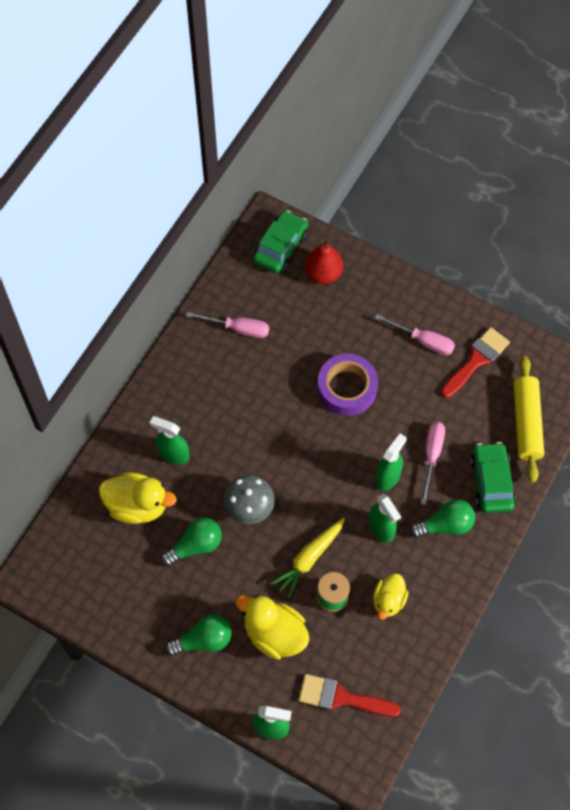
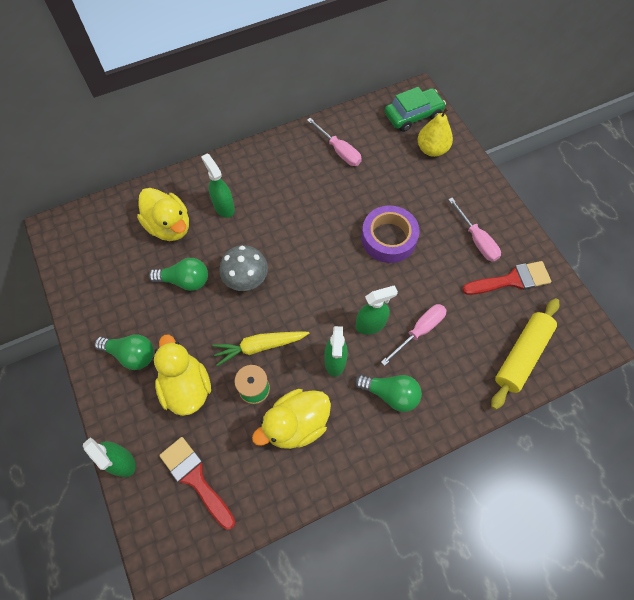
camera: 35 degrees right, 0 degrees up
red pear [305,238,343,284] -> yellow pear [418,107,453,157]
yellow duck [373,574,408,620] -> yellow duck [252,389,331,449], size x1.57
green car [470,442,516,513] -> none

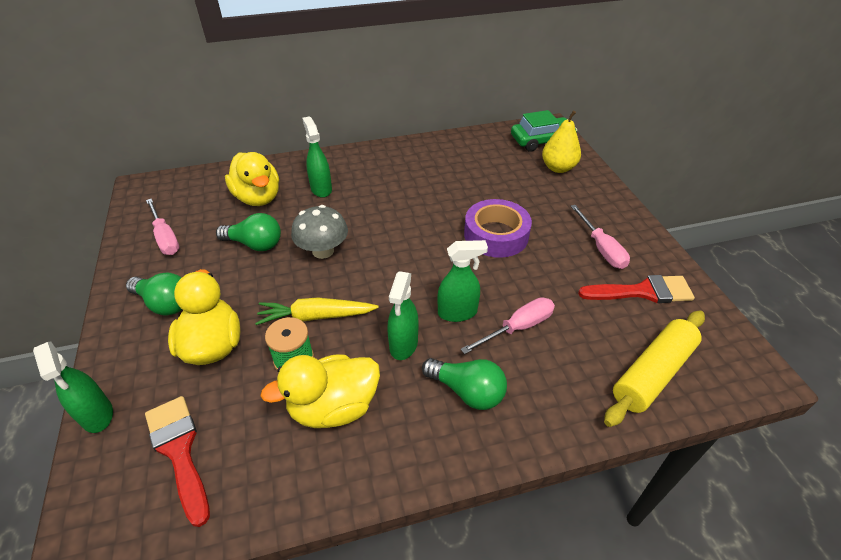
camera: 10 degrees right, 20 degrees down
pink screwdriver [307,118,362,166] -> pink screwdriver moved to [146,199,179,255]

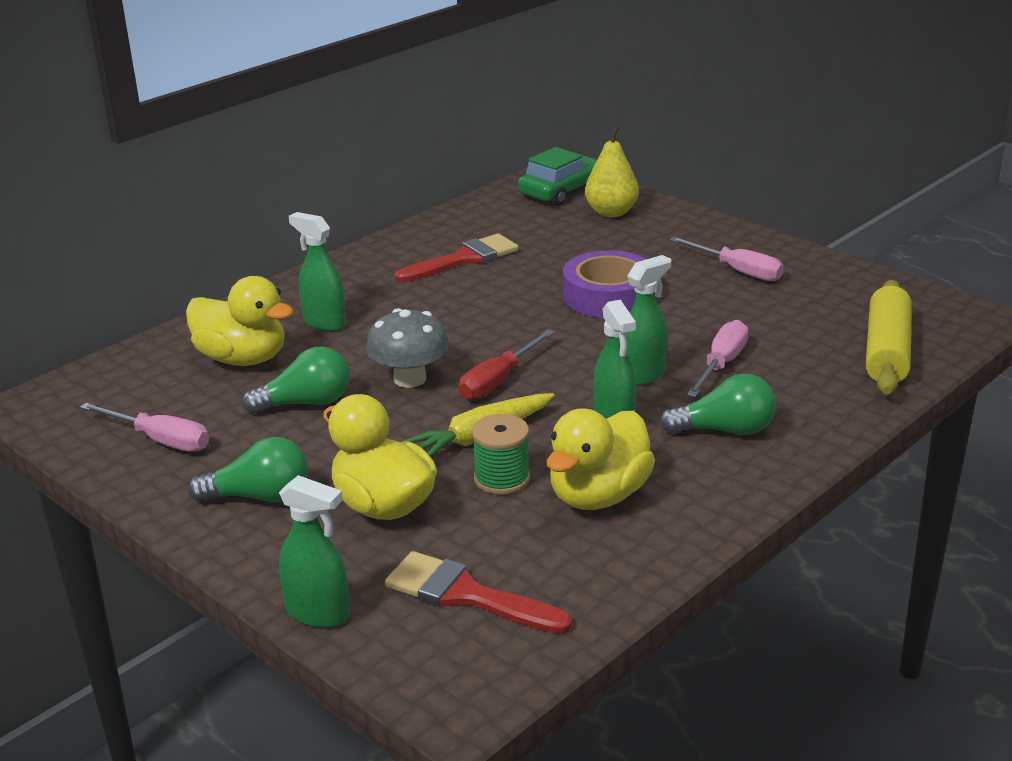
camera: 30 degrees left, 15 degrees down
red brush [578,275,695,303] -> red brush moved to [395,233,519,282]
none -> red screwdriver [459,329,554,400]

